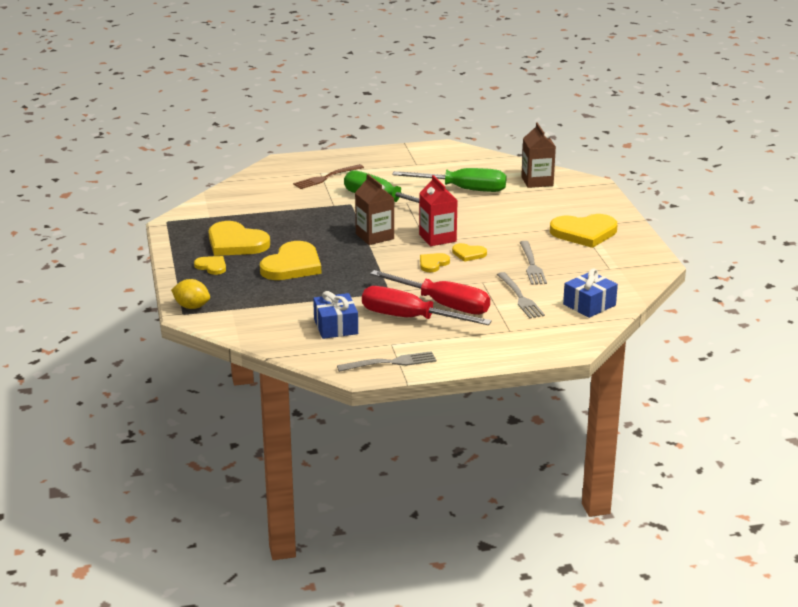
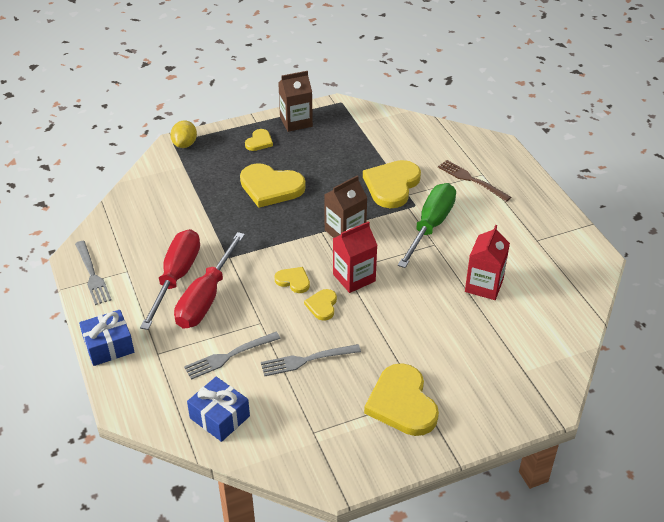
camera: 80 degrees right, 15 degrees up
yellow heart [208,221,270,256] -> yellow heart moved to [363,160,421,208]
blue gift [313,291,358,339] -> blue gift moved to [79,310,134,366]
green screwdriver [392,168,507,192] -> red carton [465,225,510,300]
brown carton [521,122,556,188] -> brown carton moved to [278,71,313,132]

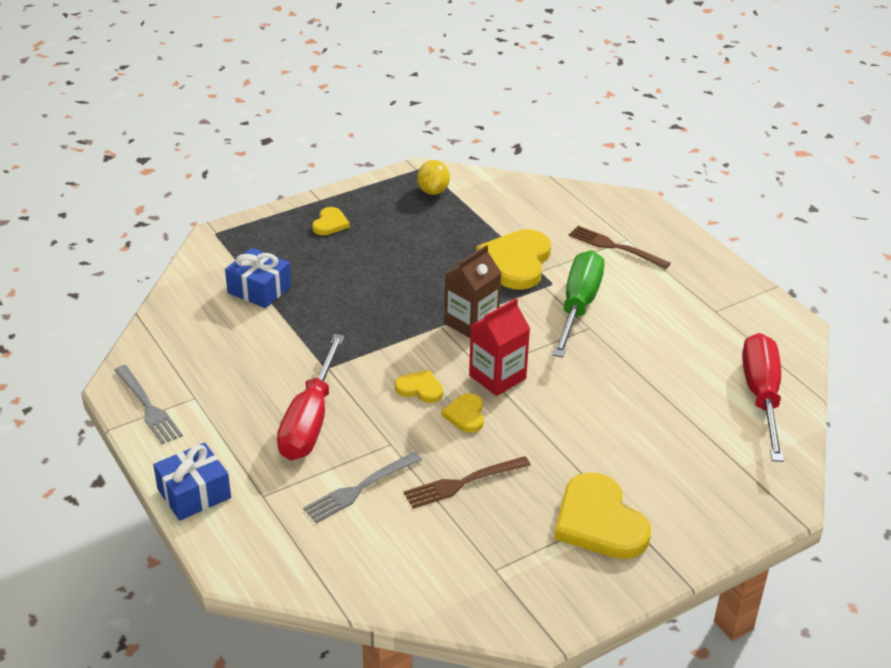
camera: 10 degrees left, 5 degrees down
red screwdriver [140,229,200,330] -> red screwdriver moved to [742,333,784,462]
yellow lemon [170,121,197,148] -> yellow lemon moved to [417,160,450,195]
blue gift [187,377,250,442] -> blue gift moved to [225,248,291,308]
yellow heart [240,163,306,208] -> none
grey fork [261,344,361,376] -> brown fork [404,456,531,509]
brown carton [278,71,313,132] -> none
red carton [465,225,510,300] -> none

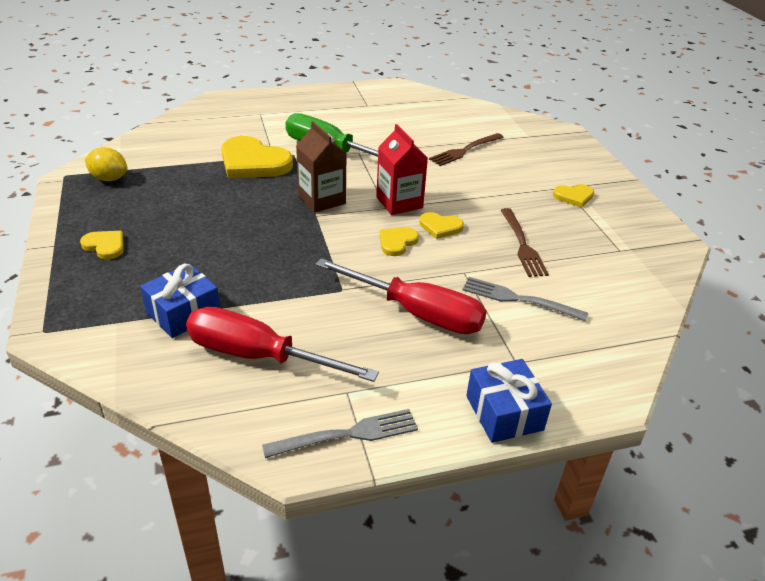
camera: 75 degrees left, 0 degrees up
grey fork [303,452,422,523] -> grey fork turned 135 degrees clockwise [462,277,588,322]
yellow heart [554,472,651,559] -> yellow heart [553,184,594,207], size x0.51
brown fork [569,226,670,269] -> brown fork moved to [429,133,504,166]
red screwdriver [742,333,784,462] -> red screwdriver moved to [186,307,379,382]

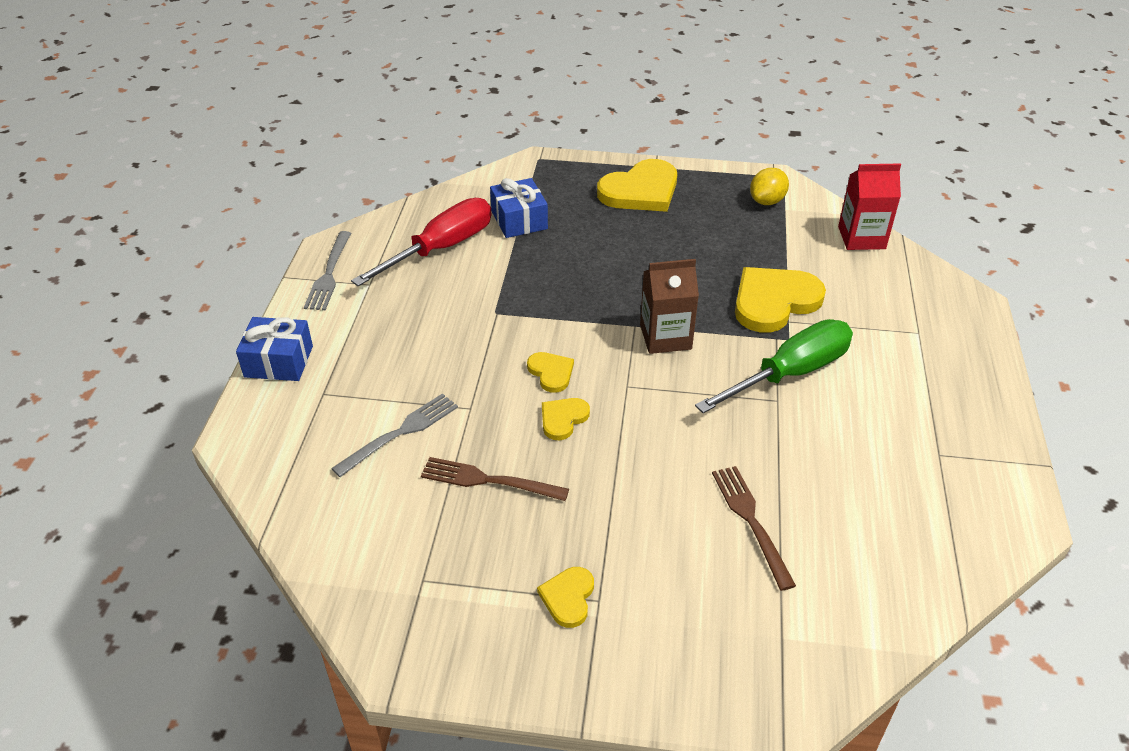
camera: 115 degrees right, 5 degrees up
yellow heart [80,231,124,260] -> yellow heart [597,159,677,212], size x1.98
red screwdriver [315,258,487,334] -> none
red carton [376,124,428,215] -> red carton moved to [838,163,901,250]

